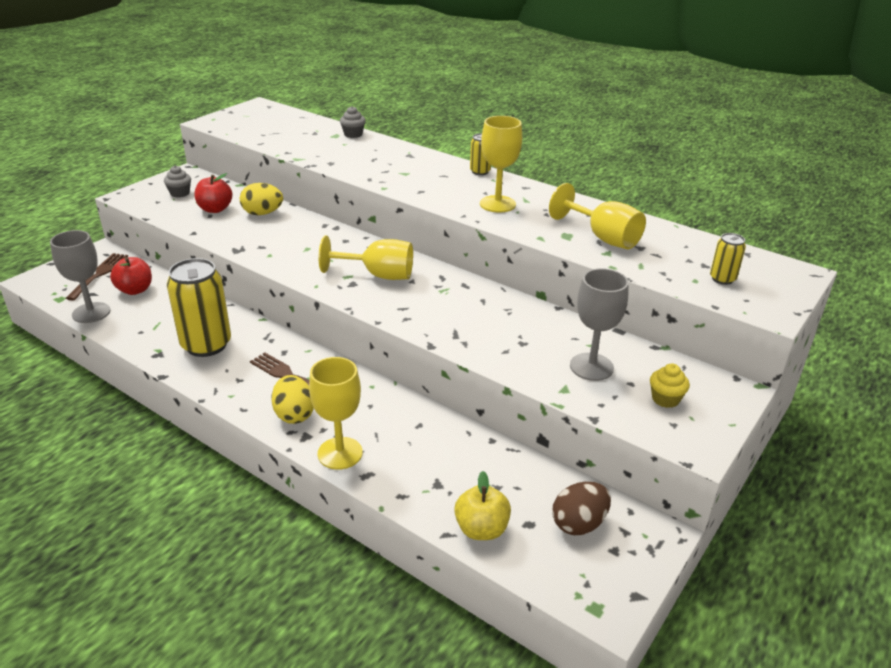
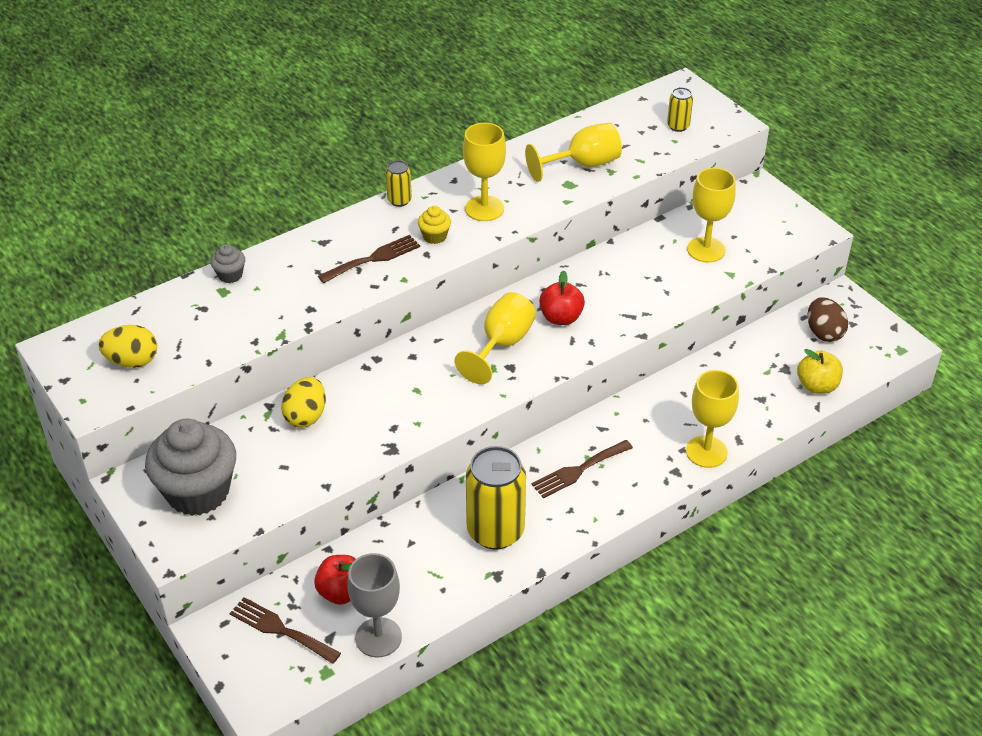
camera: 70 degrees left, 10 degrees up
grey cupcake [164,166,191,197] -> grey cupcake [145,419,236,516], size x2.35
red apple [195,173,233,213] -> red apple moved to [539,270,585,325]
yellow egg [272,375,314,424] -> yellow egg moved to [99,325,157,368]
grey goblet [570,268,629,381] -> yellow goblet [687,168,736,263]
yellow cupcake [650,364,690,408] -> yellow cupcake moved to [418,206,451,244]
none -> brown fork [318,235,420,283]

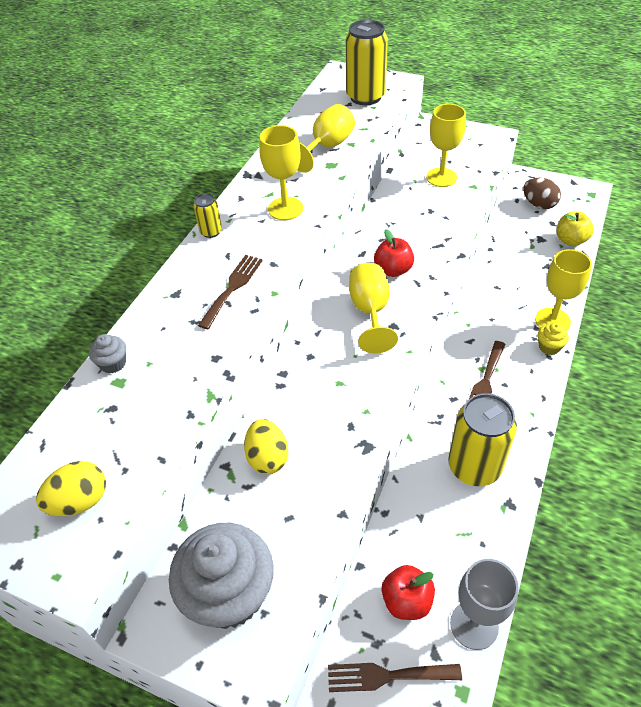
camera: 30 degrees left, 5 degrees up
yellow cupcake [418,206,451,244] -> yellow cupcake moved to [538,323,569,355]
yellow can [667,87,693,132] -> yellow can [346,20,388,105], size x2.12

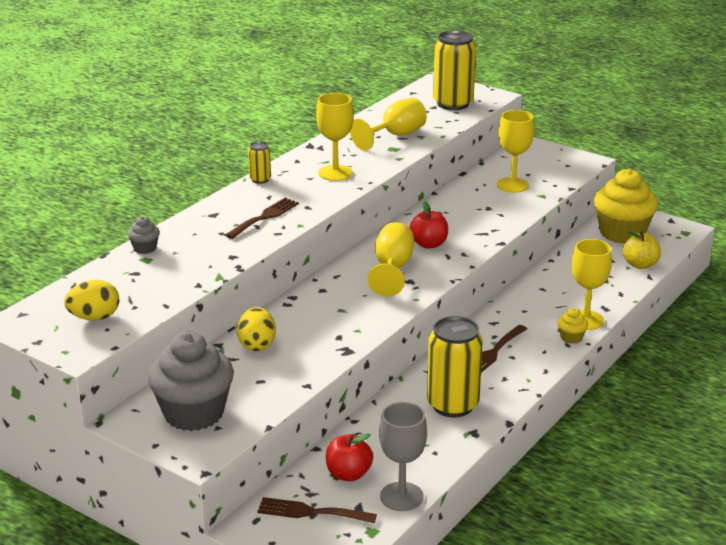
camera: 10 degrees right, 20 degrees down
brown egg [523,178,561,209] -> yellow cupcake [594,169,658,244]

